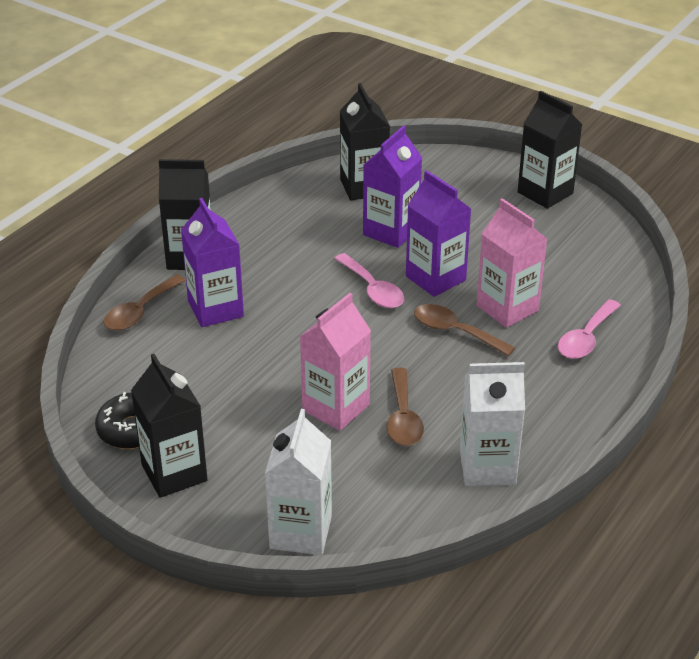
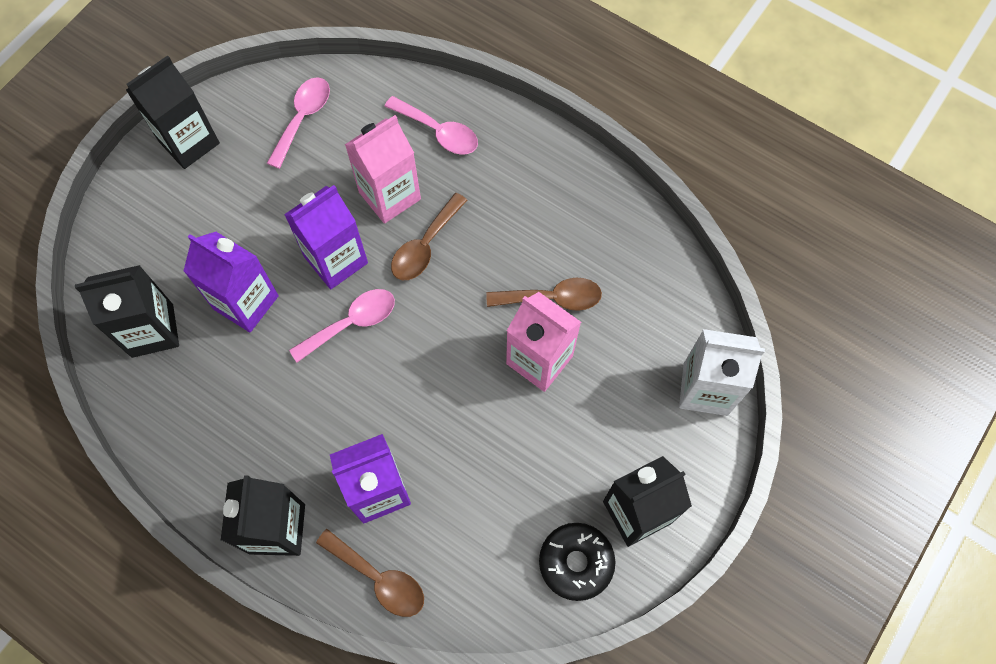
camera: 90 degrees left, 30 degrees up
white carton [460,362,525,486] -> none
none -> pink spoon [267,77,330,169]

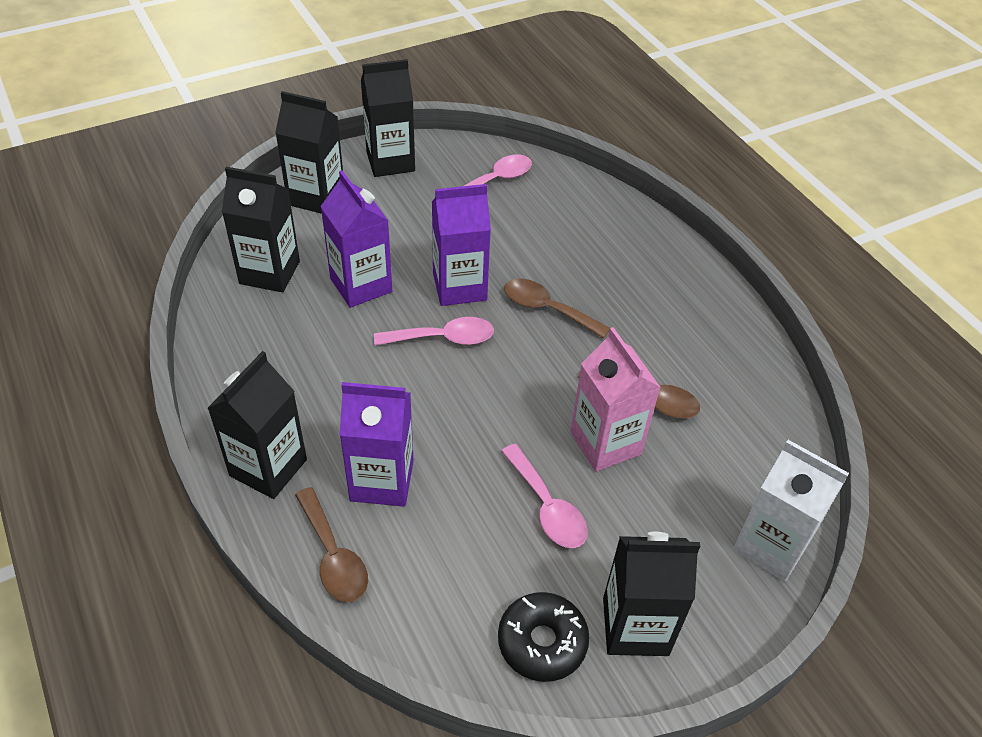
camera: 25 degrees right, 20 degrees down
pink carton [345,115,421,224] -> none
pink spoon [384,96,478,155] -> pink spoon moved to [501,444,588,548]
brown spoon [391,193,468,280] -> brown spoon turned 60 degrees clockwise [504,279,610,339]
none -> black carton [275,91,343,214]

